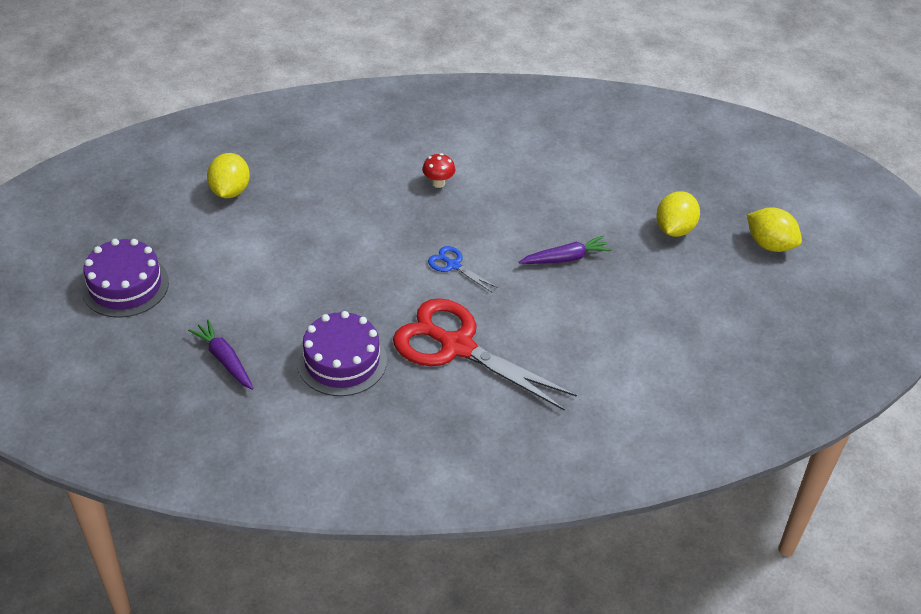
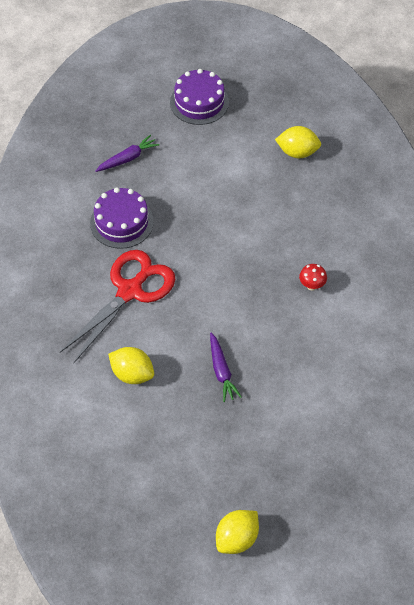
camera: 95 degrees right, 10 degrees up
blue scissors [428,246,498,292] -> none
yellow lemon [656,191,700,237] -> yellow lemon moved to [108,347,154,384]

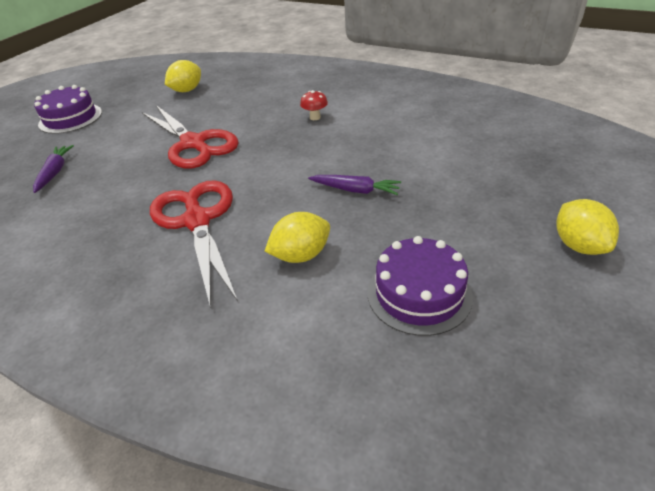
camera: 55 degrees left, 15 degrees down
purple cake [90,188,154,249] -> purple cake moved to [368,236,473,336]
none -> red scissors [142,105,239,168]

